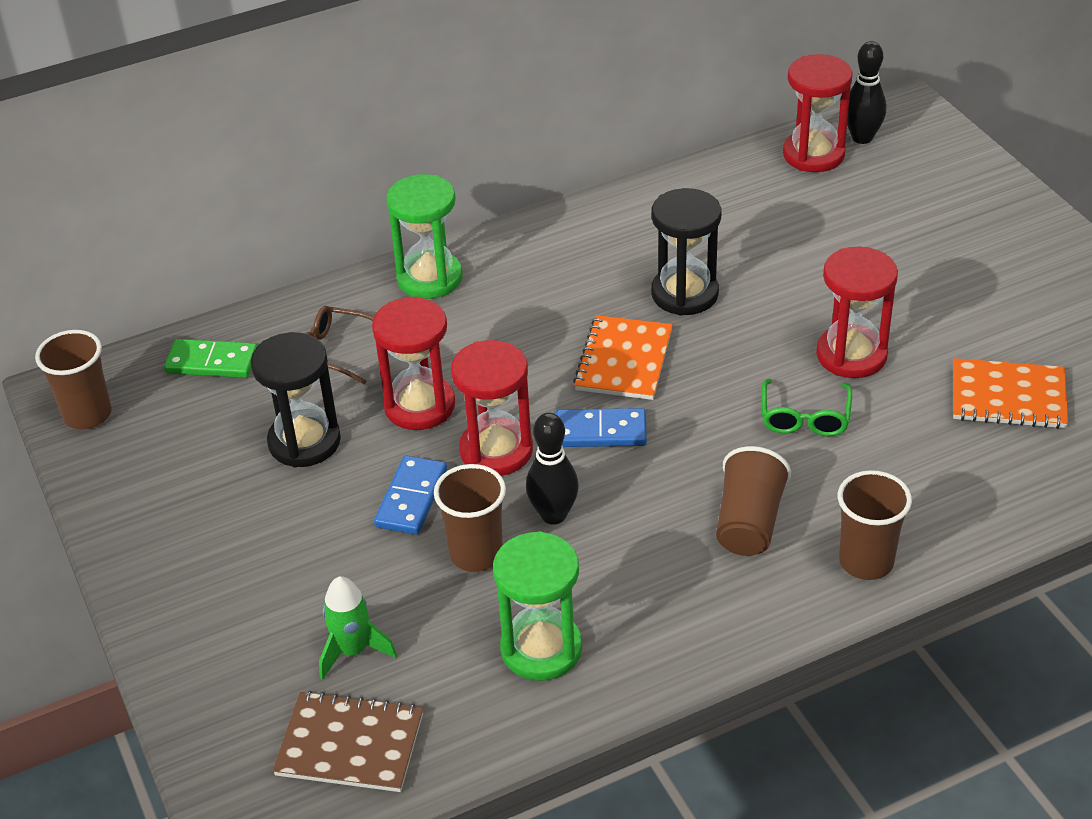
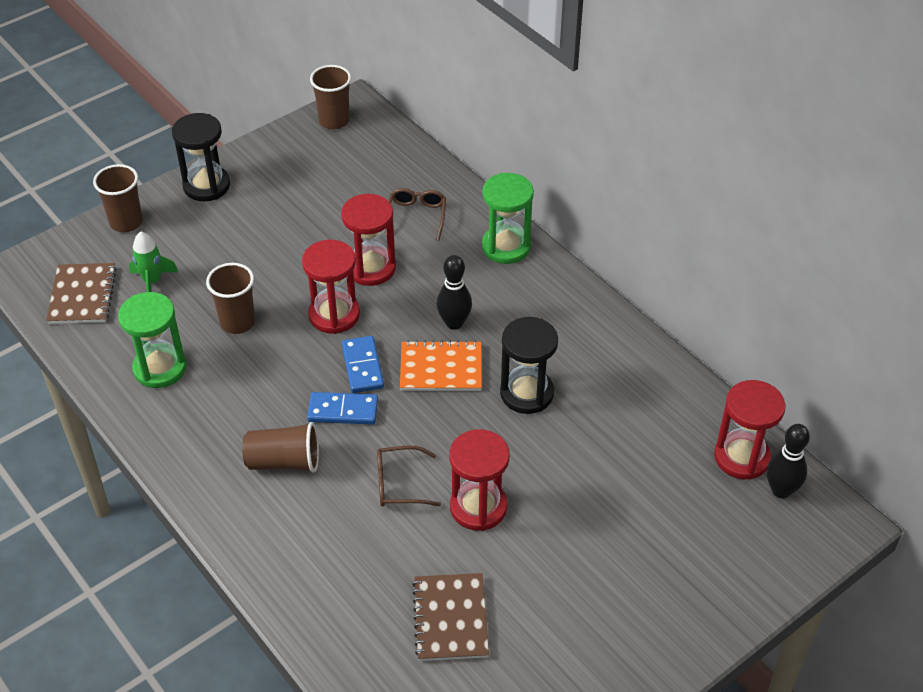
camera: 75 degrees right, 5 degrees up
green domino [164,339,257,378] -> none
black hourglass [251,332,341,467] -> black hourglass moved to [172,113,230,201]
blue domino [374,455,447,535] -> blue domino moved to [307,392,378,425]
black bowling pin [526,413,579,525] -> black bowling pin moved to [437,255,472,330]
green glasses [762,379,852,436] -> brown glasses [377,446,441,507]
brown cup [838,470,912,580] -> brown cup moved to [93,164,143,232]
orange notebook [953,358,1068,429] -> brown notebook [412,573,489,661]

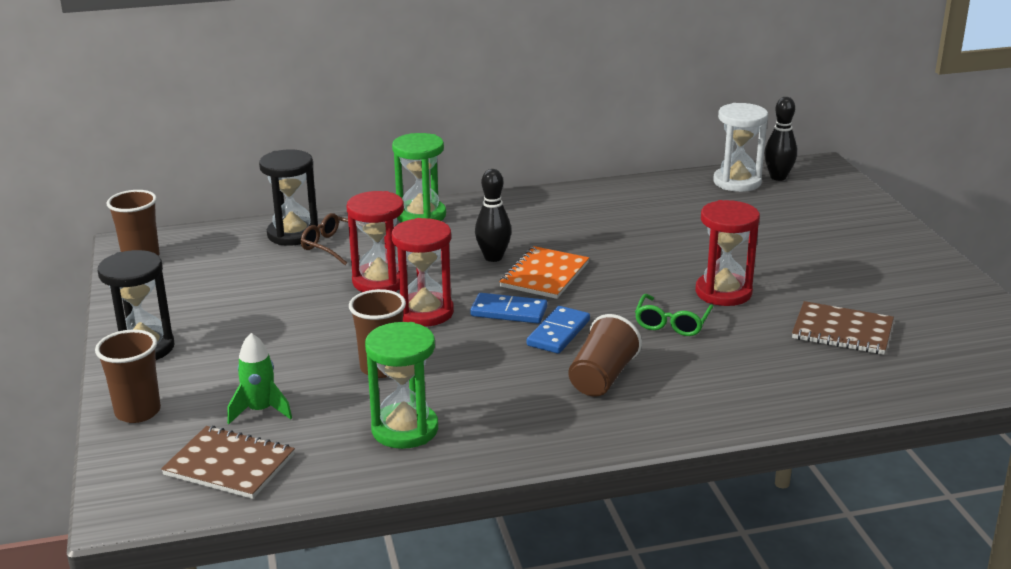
camera: 65 degrees left, 20 degrees down
brown glasses [377,446,441,507] -> green glasses [635,294,714,336]
black hourglass [500,317,558,414] -> black hourglass moved to [259,150,318,246]
red hourglass [714,380,786,480] -> white hourglass [713,103,768,192]

